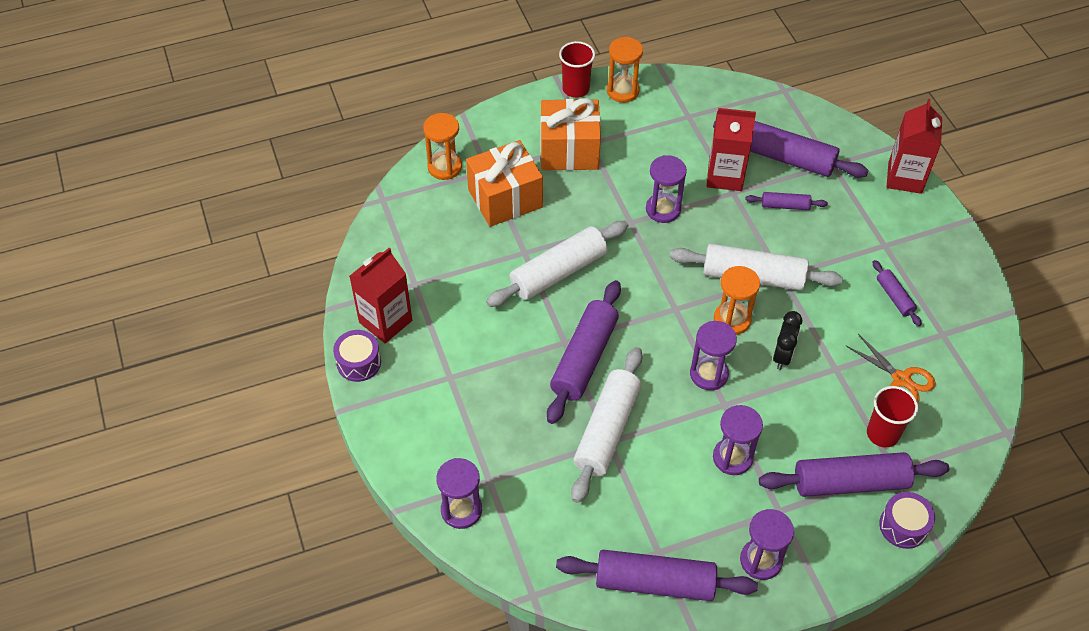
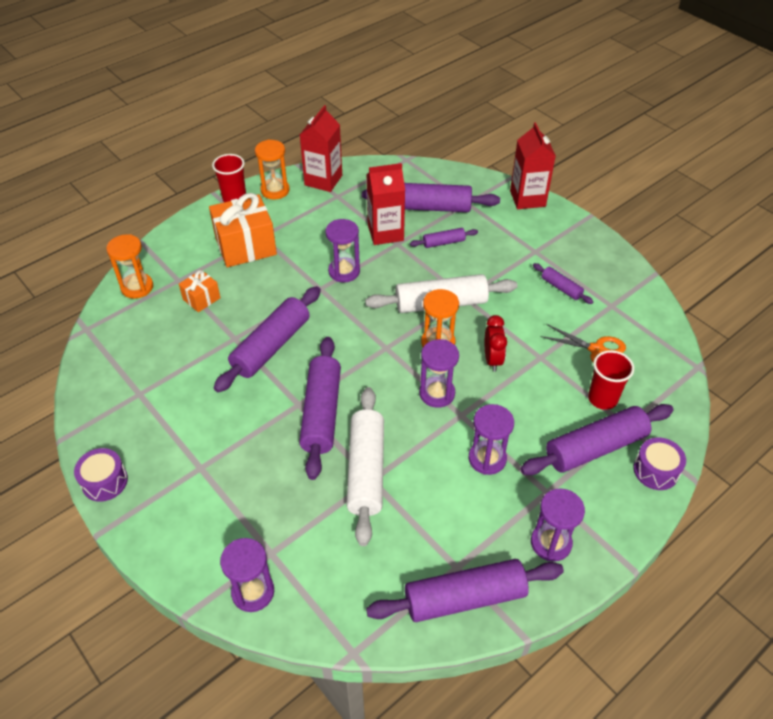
camera: 20 degrees left, 5 degrees down
red carton [349,248,412,344] -> red carton moved to [300,105,342,192]
orange gift [466,140,543,227] -> orange gift [179,270,221,312], size x0.52
white rolling pin [486,221,628,307] -> purple rolling pin [214,286,321,392]
black clock [773,311,802,370] -> red clock [485,315,507,372]

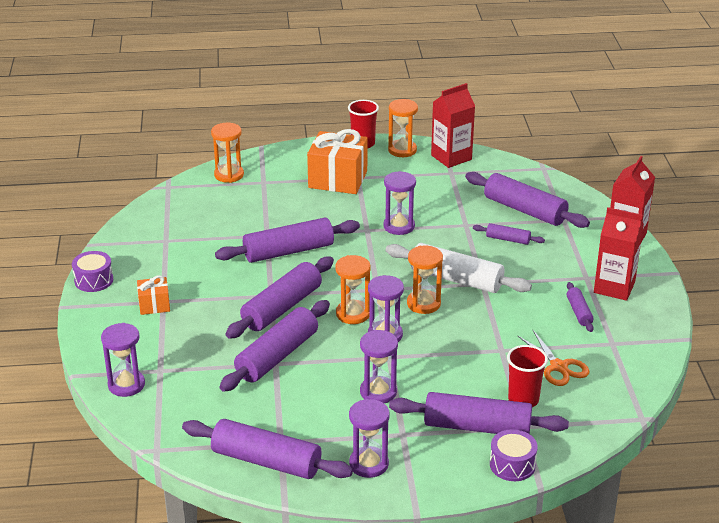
camera: 35 degrees right, 15 degrees down
orange gift [179,270,221,312] -> orange gift moved to [137,275,170,315]
white rolling pin [346,387,384,546] -> purple rolling pin [219,300,330,392]
red carton [366,163,405,245] -> red carton moved to [594,207,644,301]
red clock [485,315,507,372] -> none
none -> orange hourglass [335,255,371,324]

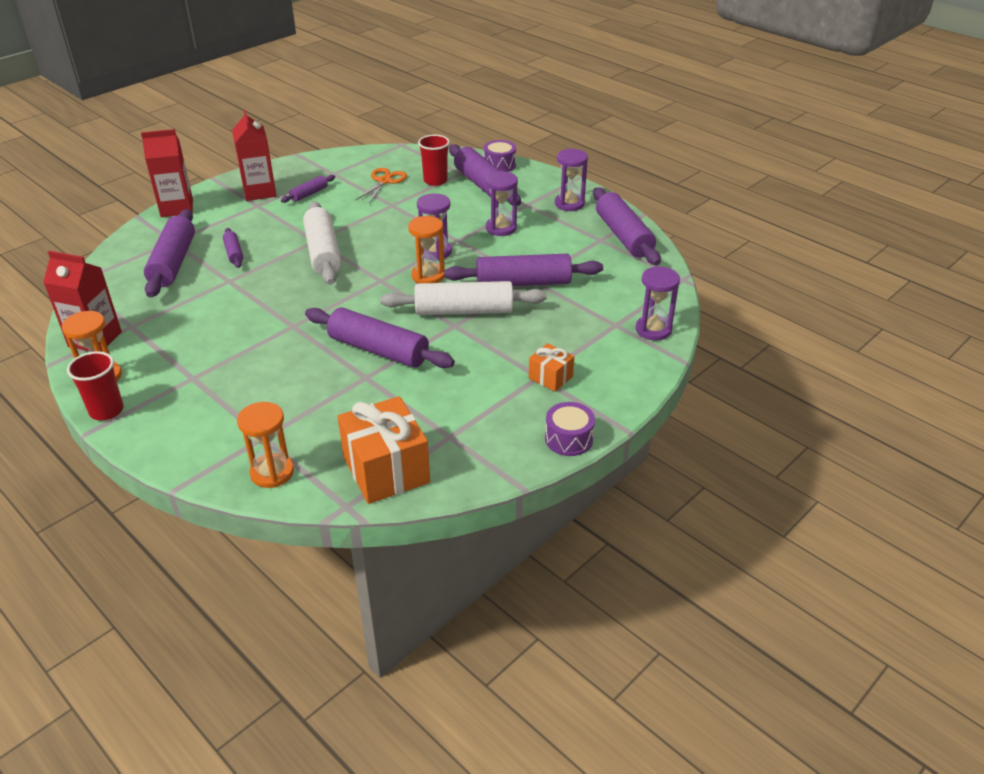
camera: 130 degrees left, 5 degrees up
purple rolling pin [226,256,334,339] -> white rolling pin [380,281,547,315]
orange gift [307,129,367,194] -> orange gift moved to [338,396,430,504]
purple hourglass [383,171,416,235] -> none
orange hourglass [407,245,443,314] -> none

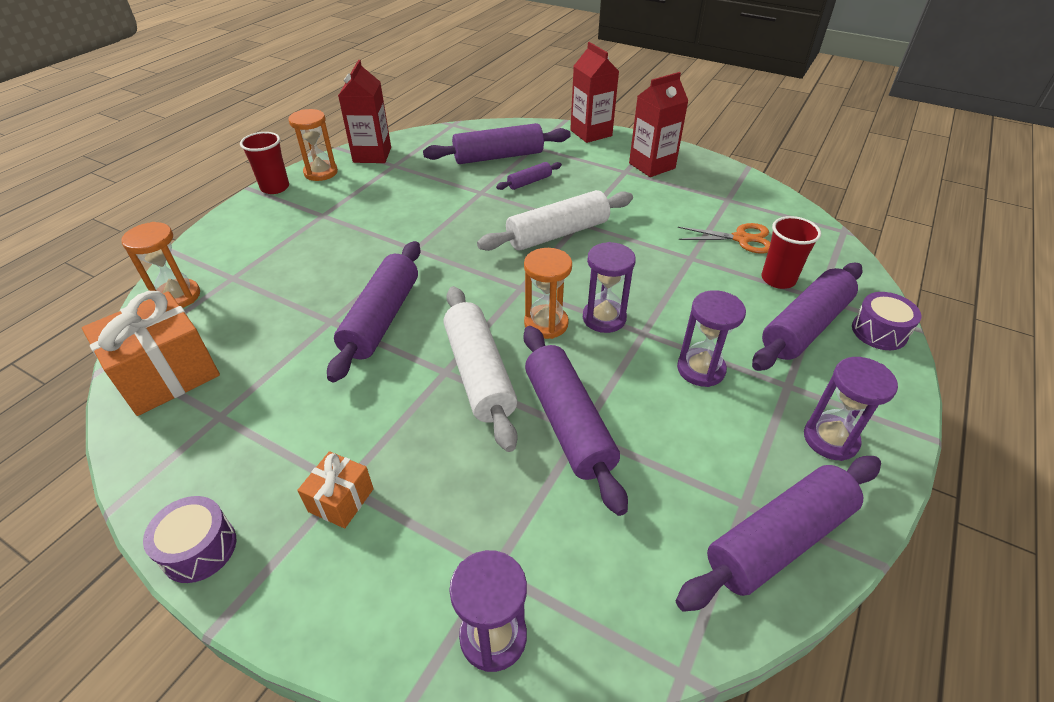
camera: 75 degrees right, 5 degrees up
purple rolling pin [281,175,335,203] -> none

